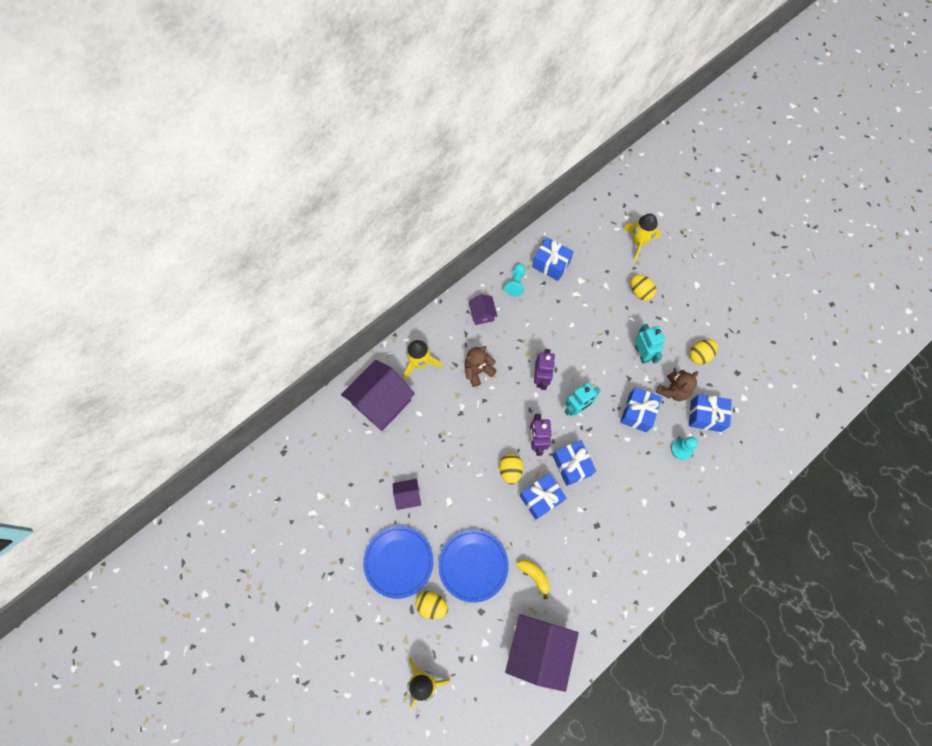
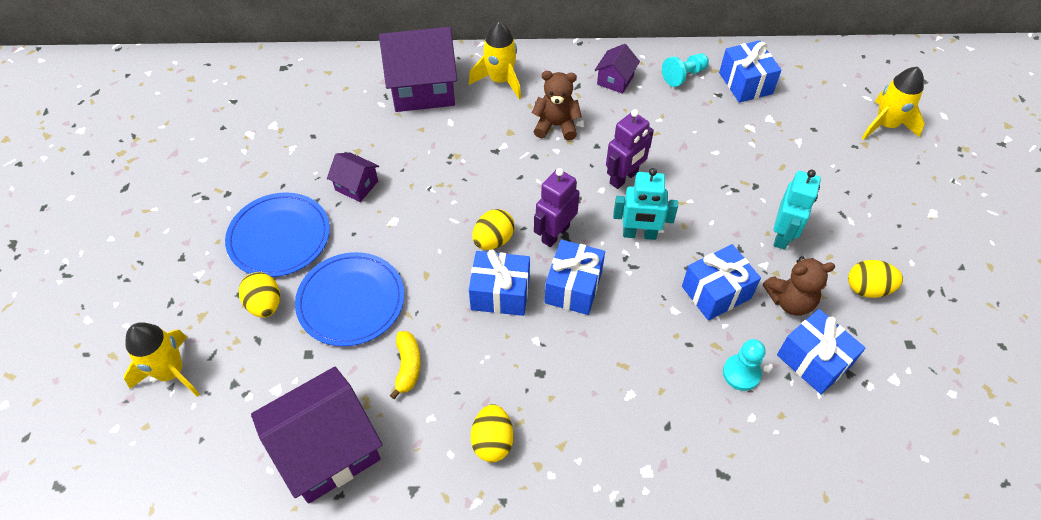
camera: 40 degrees right, 15 degrees down
yellow egg [631,275,656,301] -> yellow egg moved to [471,404,513,462]

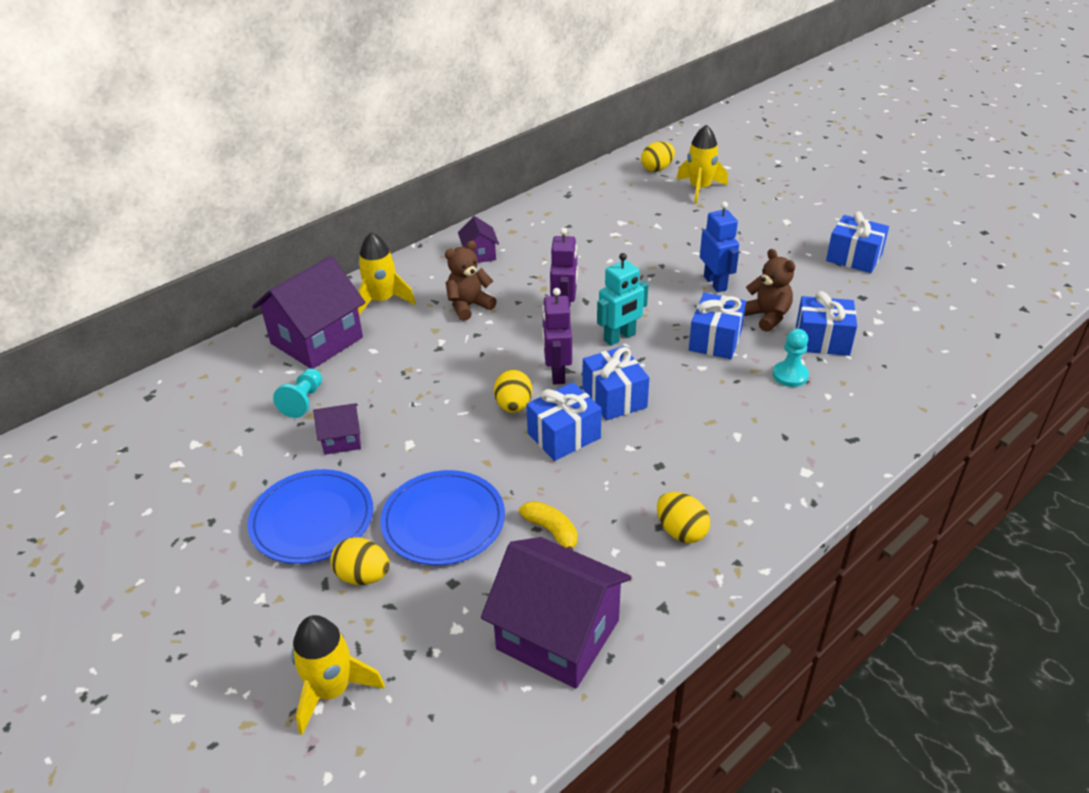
camera: 40 degrees left, 15 degrees down
purple house [251,367,382,504] -> purple house turned 75 degrees counterclockwise [481,537,632,689]
turquoise pawn [662,53,709,87] -> turquoise pawn moved to [273,368,322,418]
blue gift [719,40,782,103] -> blue gift moved to [826,211,889,273]
brown teddy bear [763,256,835,316] -> brown teddy bear turned 75 degrees counterclockwise [744,249,795,332]
turquoise robot [774,170,821,250] -> blue robot [700,201,739,292]
yellow egg [848,260,903,298] -> yellow egg moved to [641,141,675,172]

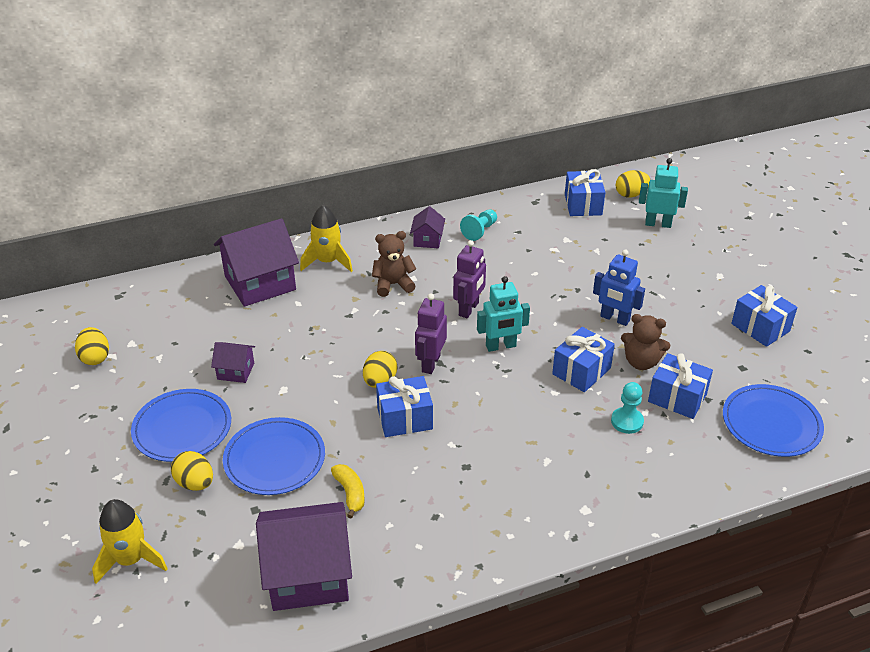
camera: 20 degrees right, 0 degrees up
turquoise pawn [273,368,322,418] -> turquoise pawn moved to [460,209,497,241]
purple house [481,537,632,689] -> purple house turned 60 degrees counterclockwise [256,502,352,611]
blue gift [582,346,649,421] -> blue gift moved to [565,169,605,216]
yellow egg [657,492,710,543] -> yellow egg moved to [75,327,109,365]
yellow rocket [676,125,728,204] -> turquoise robot [639,158,688,228]
blue robot [700,201,739,292] -> blue robot turned 120 degrees clockwise [593,249,645,326]
brown teddy bear [744,249,795,332] -> brown teddy bear turned 120 degrees clockwise [621,314,670,370]
none -> blue plate [723,384,824,457]

